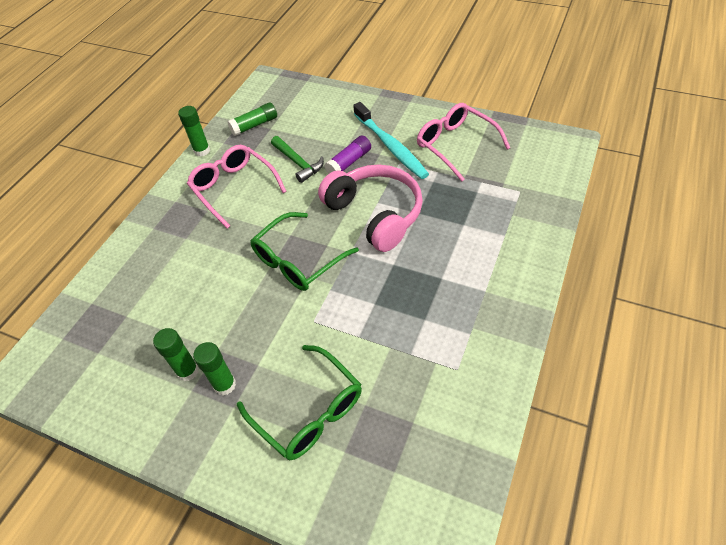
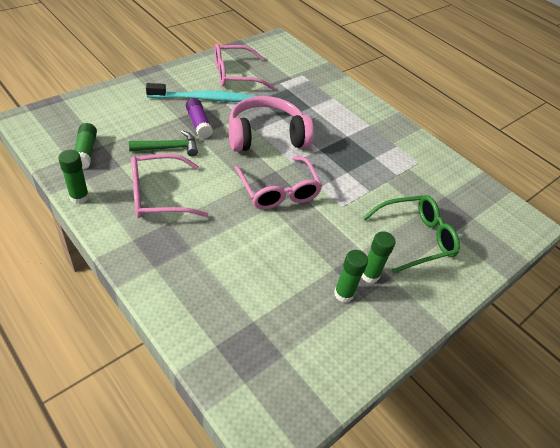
camera: 75 degrees left, 5 degrees down
green glasses [250,212,359,291] -> pink glasses [234,156,322,209]

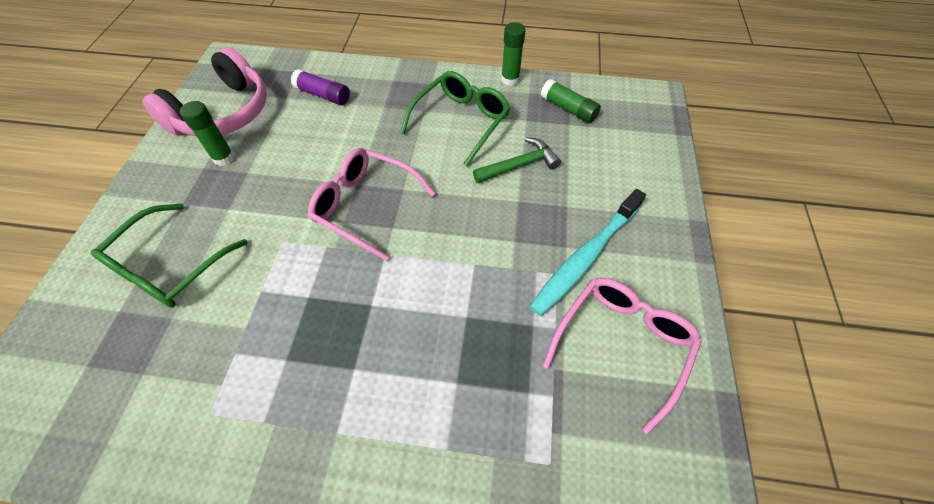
camera: 145 degrees right, 10 degrees up
green hammer [129,130,198,157] -> green hammer turned 150 degrees counterclockwise [473,137,561,183]
pink glasses [131,154,208,218] -> green glasses [400,71,510,166]
purple glue stick [186,98,213,139] -> purple glue stick moved to [291,69,350,105]
pink headphones [229,96,314,152] -> pink headphones moved to [142,47,267,136]
green glue stick [361,231,396,283] -> none

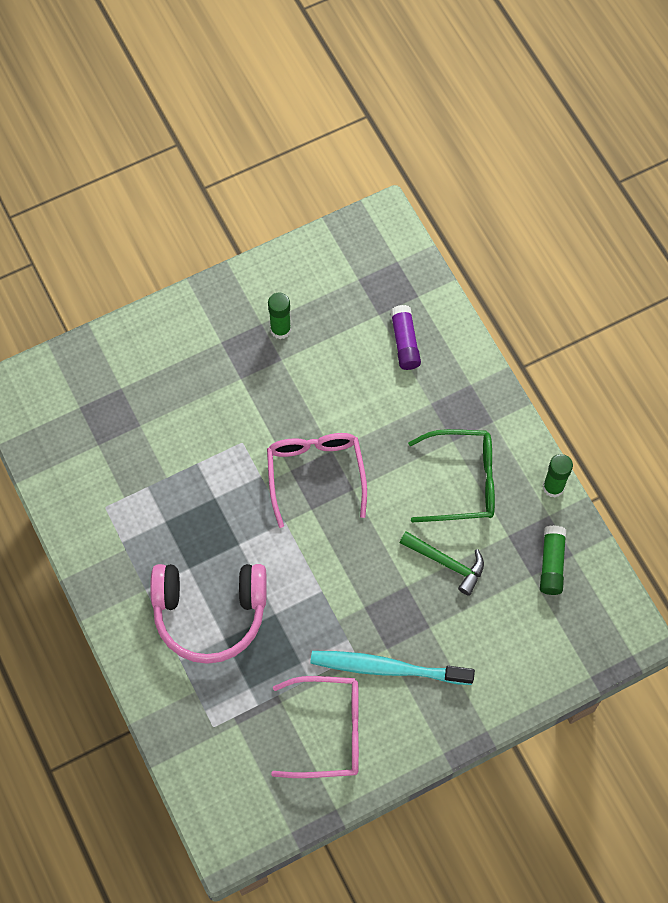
camera: 55 degrees right, 10 degrees up
green glasses [91,203,248,308] -> none
pink headphones [142,47,267,136] -> pink headphones moved to [150,564,267,664]

